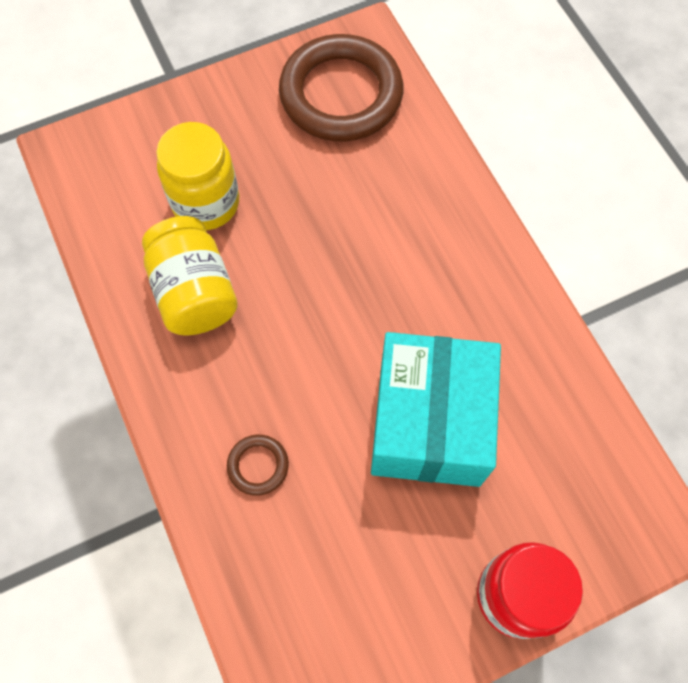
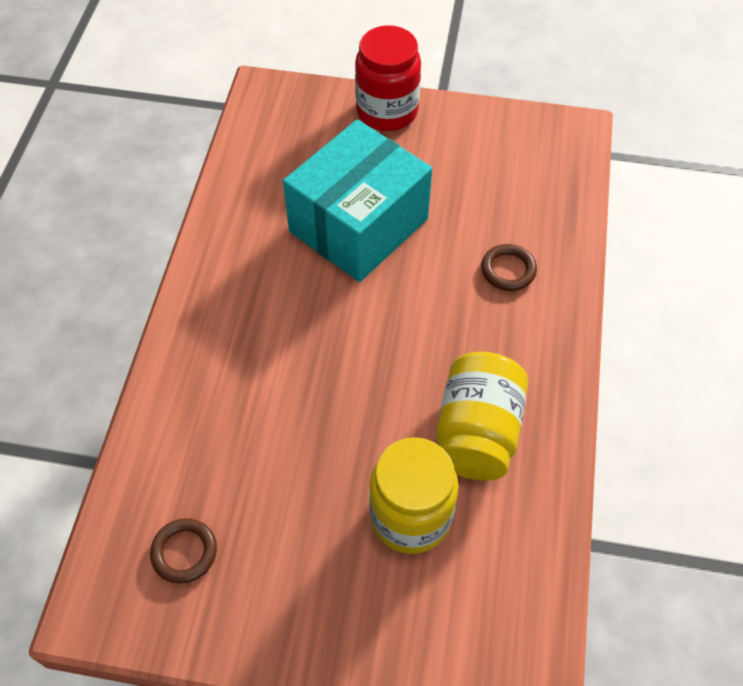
camera: 145 degrees left, 10 degrees down
brown ring [279,34,403,141] -> brown ring [150,518,217,584], size x0.42

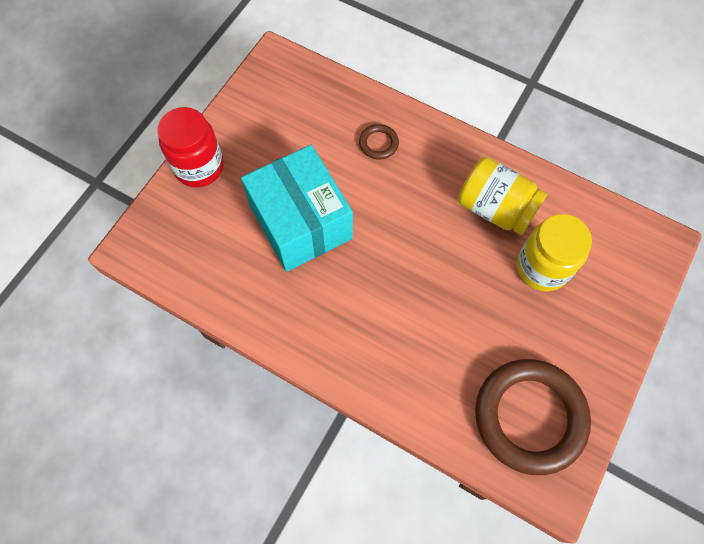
camera: 70 degrees left, 10 degrees up
brown ring [150,518,217,584] -> brown ring [475,359,591,475], size x2.40

